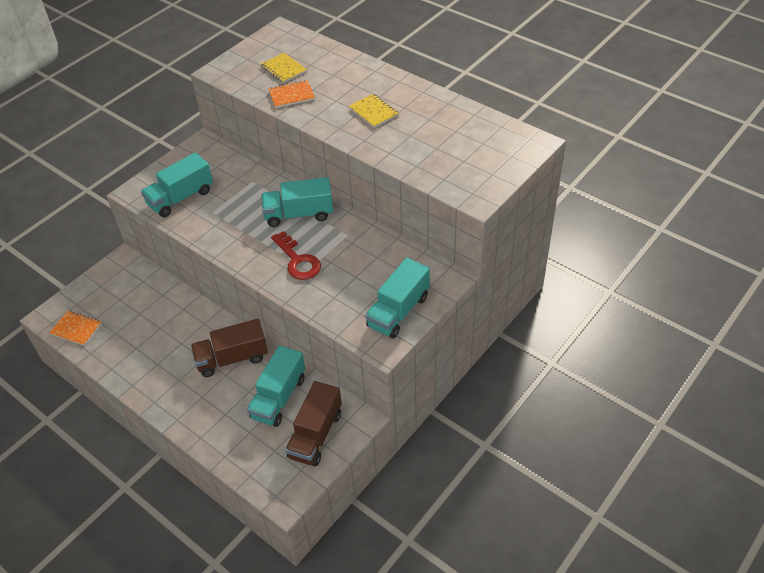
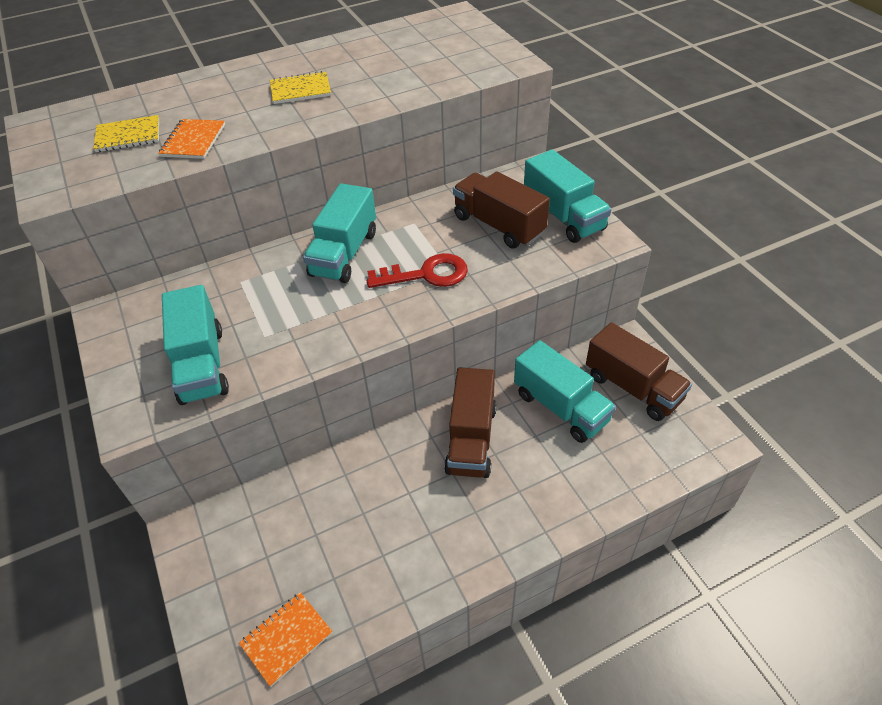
camera: 65 degrees left, 0 degrees up
none -> brown truck [453,171,550,249]

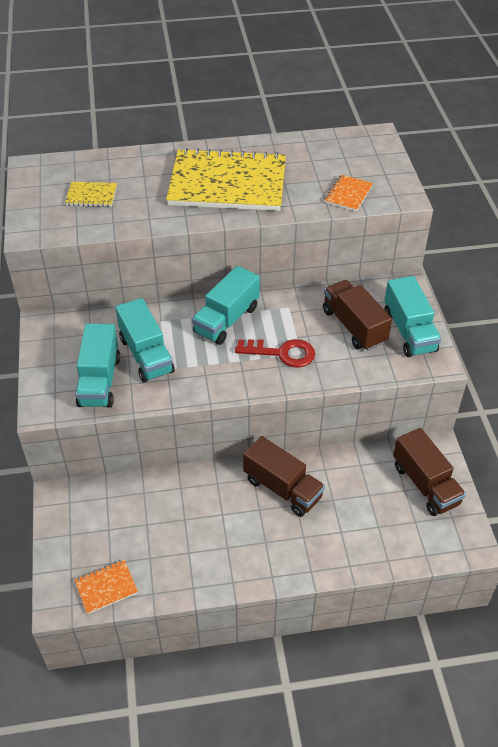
camera: 15 degrees right, 0 degrees up
orange notebook [158,119,225,159] -> orange notebook moved to [325,174,373,212]
yellow notebook [270,71,331,104] -> yellow notebook [166,148,286,211], size x2.43
brown truck [444,367,497,478] -> brown truck turned 75 degrees counterclockwise [243,436,325,517]
turquoise truck [514,340,616,443] -> turquoise truck moved to [115,298,175,382]

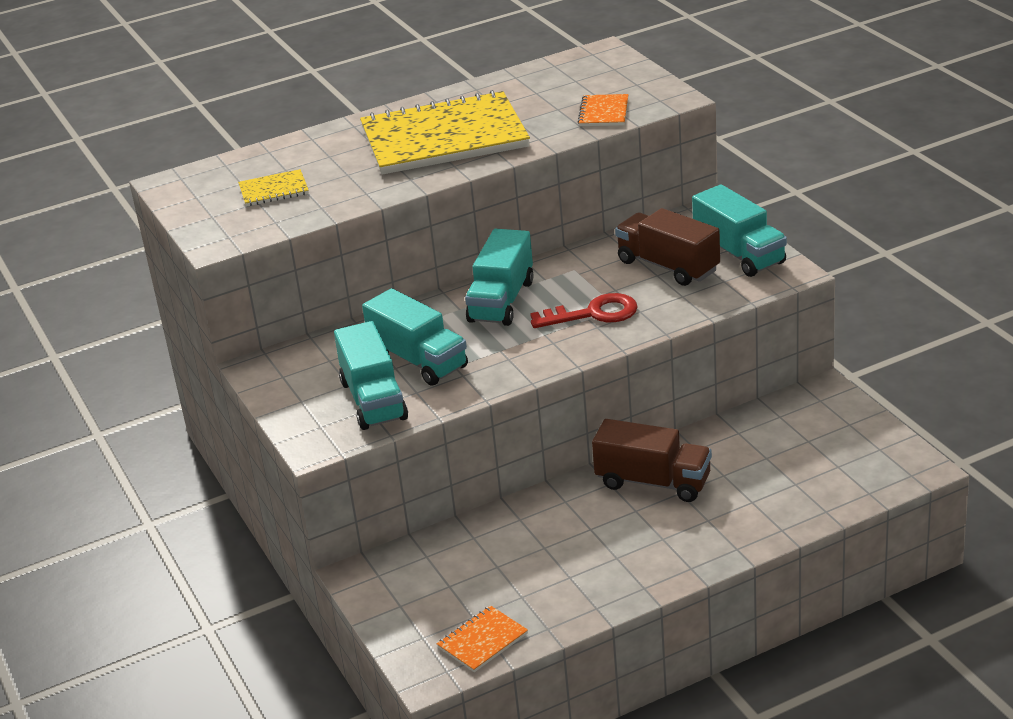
camera: 15 degrees left, 15 degrees down
brown truck [393,428,466,516] -> none

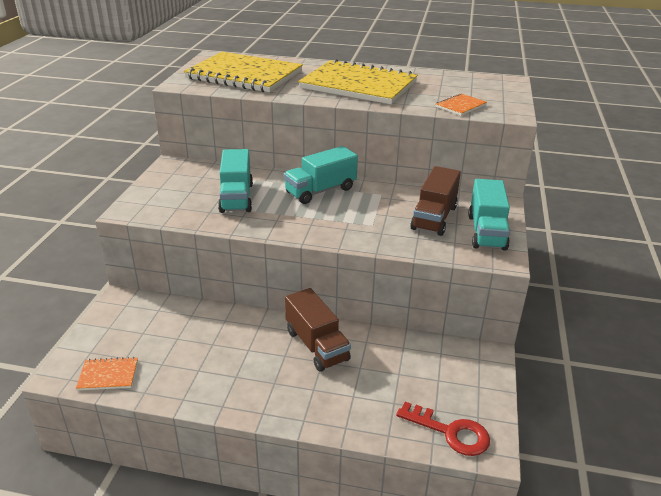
camera: 35 degrees right, 0 degrees up
yellow notebook [238,169,309,207] -> yellow notebook [184,52,303,92], size x2.43
turquoise truck [334,321,408,430] -> none
red key [530,293,638,328] -> red key moved to [396,402,490,456]
brown truck [615,208,720,286] -> brown truck turned 150 degrees counterclockwise [410,166,461,236]

